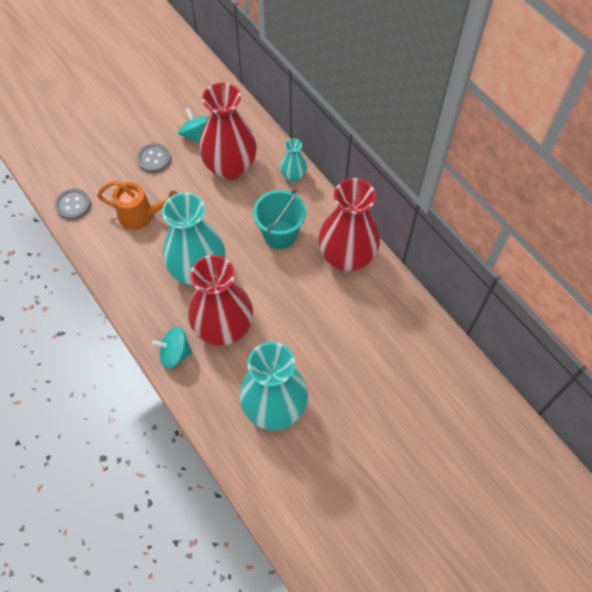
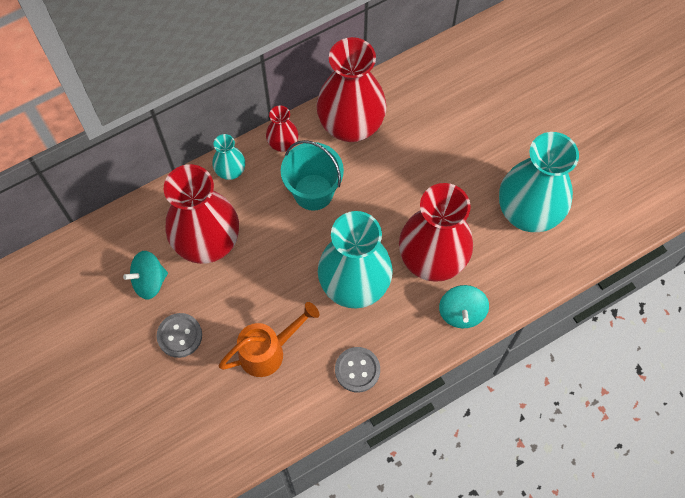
camera: 85 degrees left, 5 degrees up
grey button [55,188,91,220] -> grey button moved to [335,347,380,392]
orange watering can [97,181,178,230] -> orange watering can turned 45 degrees clockwise [219,302,319,377]
none -> red vase [266,106,299,152]

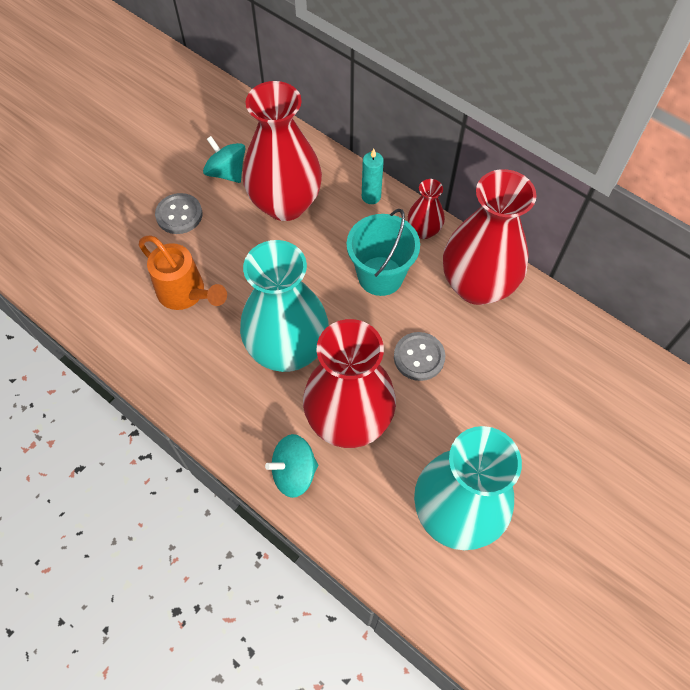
camera: 70 degrees right, 5 degrees down
turquoise vase [212,134,245,180] -> turquoise candle [362,148,384,204]
grey button [335,347,380,392] -> grey button moved to [394,332,445,381]

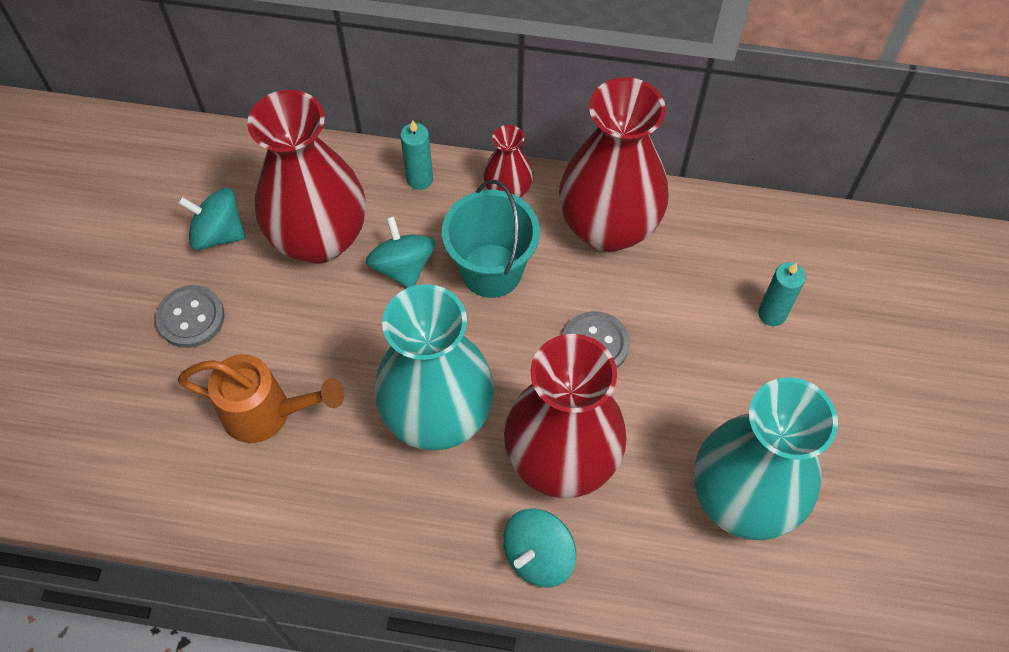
camera: 30 degrees left, 0 degrees up
none -> turquoise spinning top [366,216,436,288]
none -> turquoise candle [758,262,806,326]

